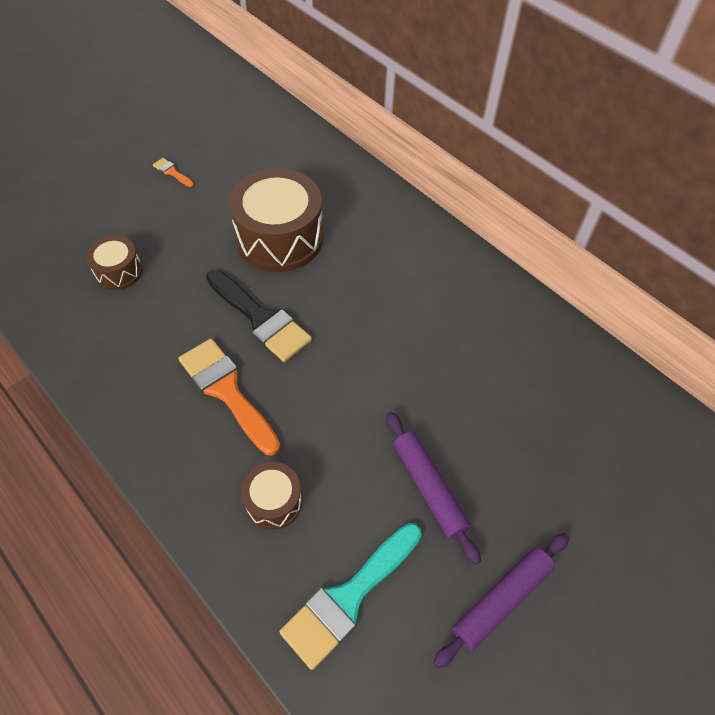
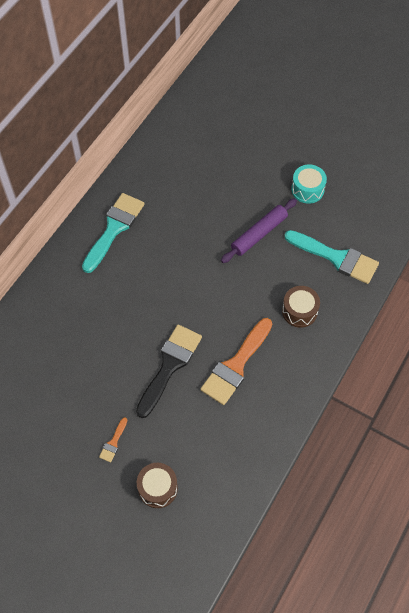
camera: 105 degrees left, 5 degrees up
orange brush [153,158,194,187] -> orange brush moved to [99,417,127,462]
brown drum [229,168,323,272] -> none
purple rolling pin [433,533,569,669] -> turquoise drum [291,165,327,204]
none -> turquoise brush [82,193,144,273]

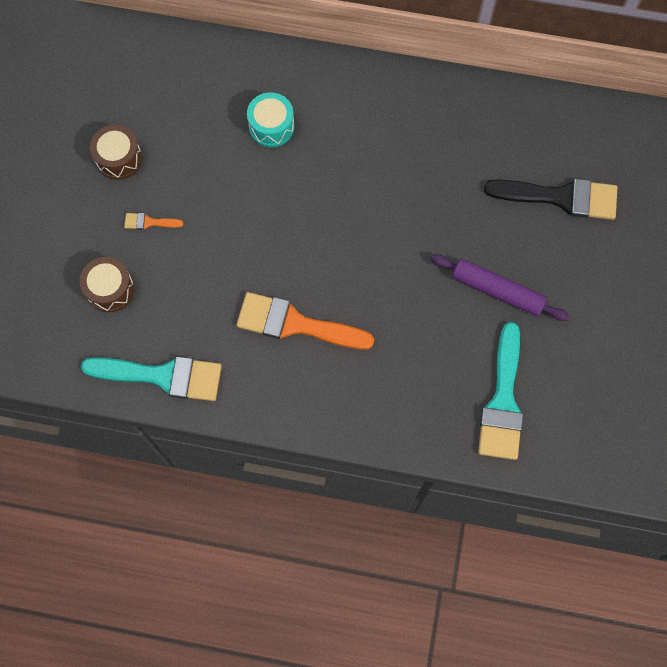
camera: 70 degrees right, 10 degrees up
turquoise brush [82,193,144,273] -> turquoise brush moved to [81,357,222,401]
black brush [136,325,202,418] -> black brush moved to [484,179,617,220]
brown drum [282,286,320,328] -> brown drum moved to [90,125,142,180]
turquoise drum [291,165,327,204] -> turquoise drum moved to [247,92,294,147]

